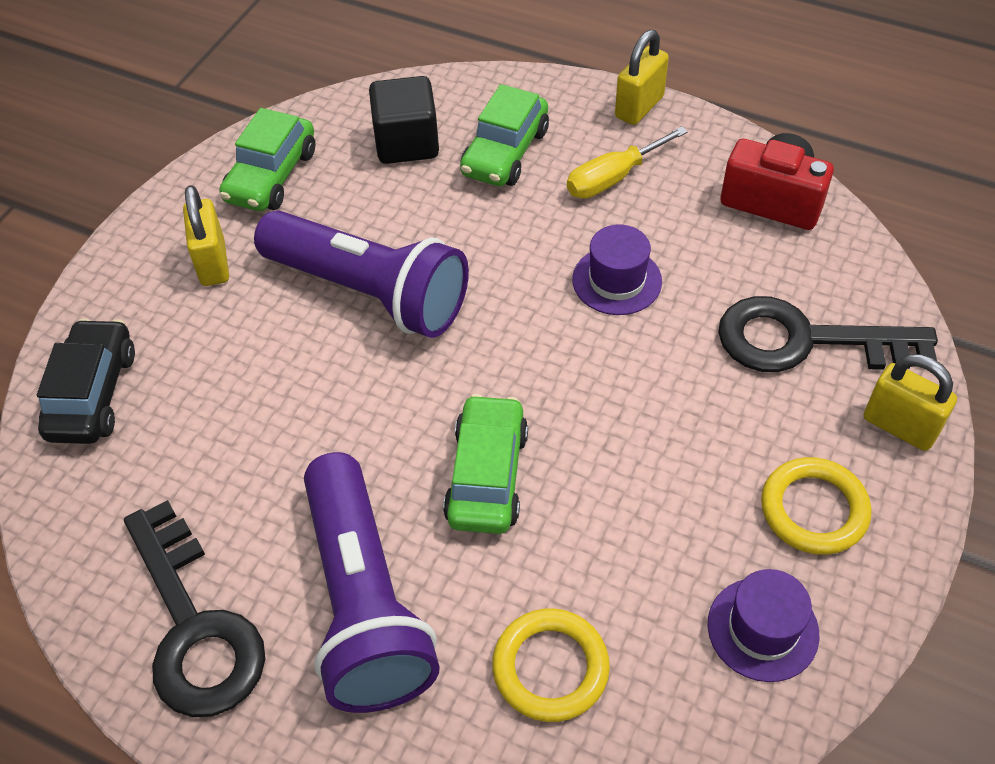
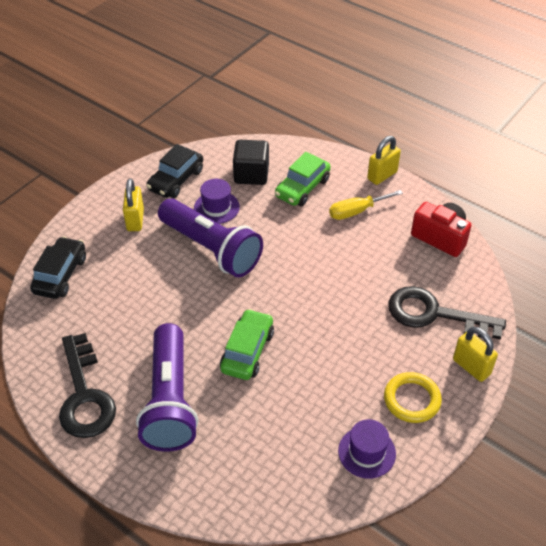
camera: 10 degrees right, 5 degrees down
green car [219,108,315,211] -> black car [146,144,203,198]
yellow ring [492,608,610,722] -> none
purple hat [572,225,662,315] -> purple hat moved to [194,179,240,224]

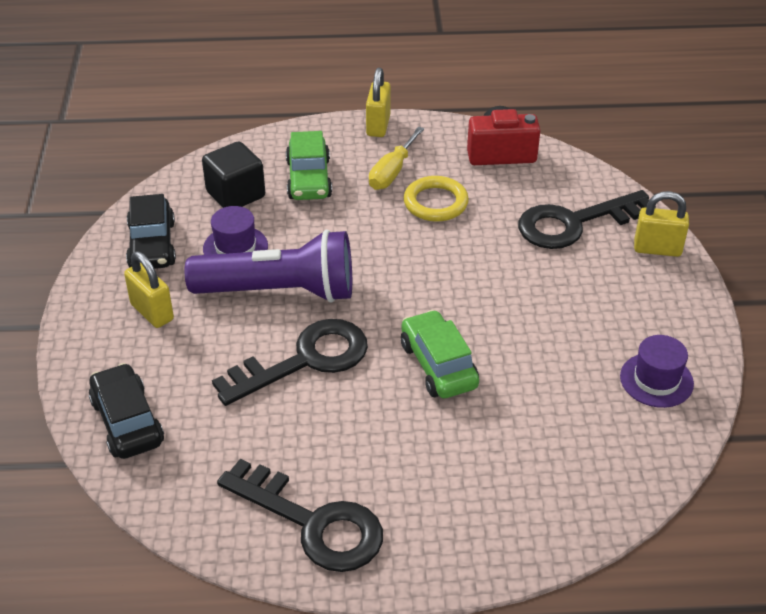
camera: 40 degrees left, 5 degrees down
purple flashlight [136,323,198,452] -> none
yellow ring [384,372,442,423] -> yellow ring moved to [404,176,469,222]
none -> black key [212,319,368,406]

